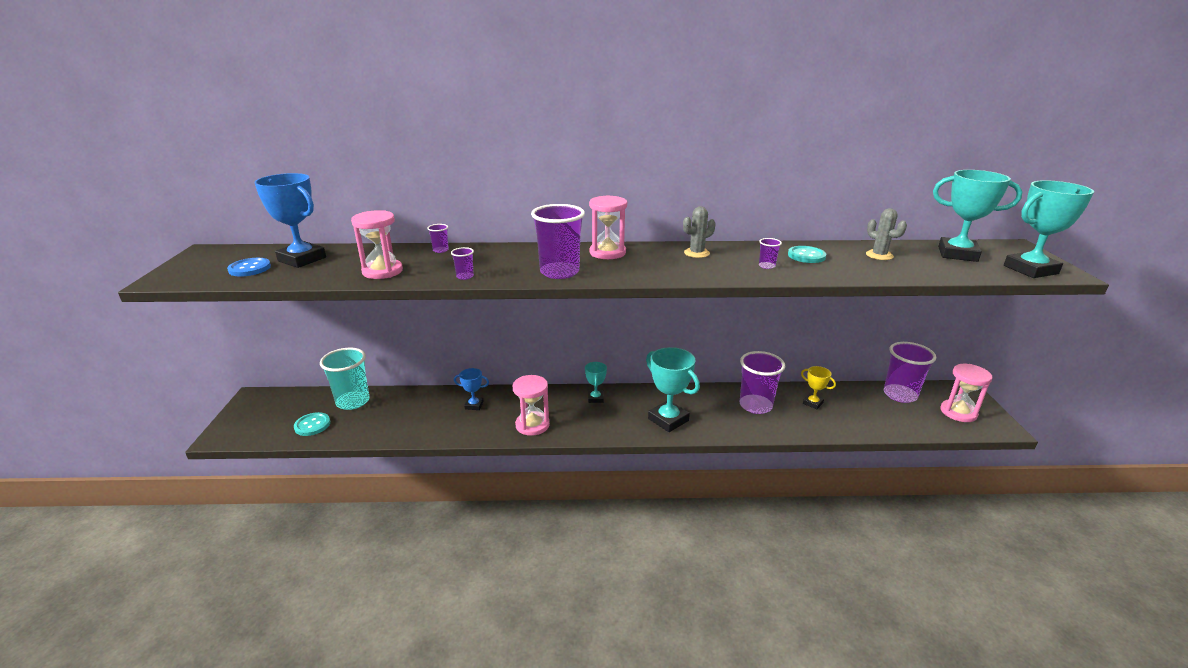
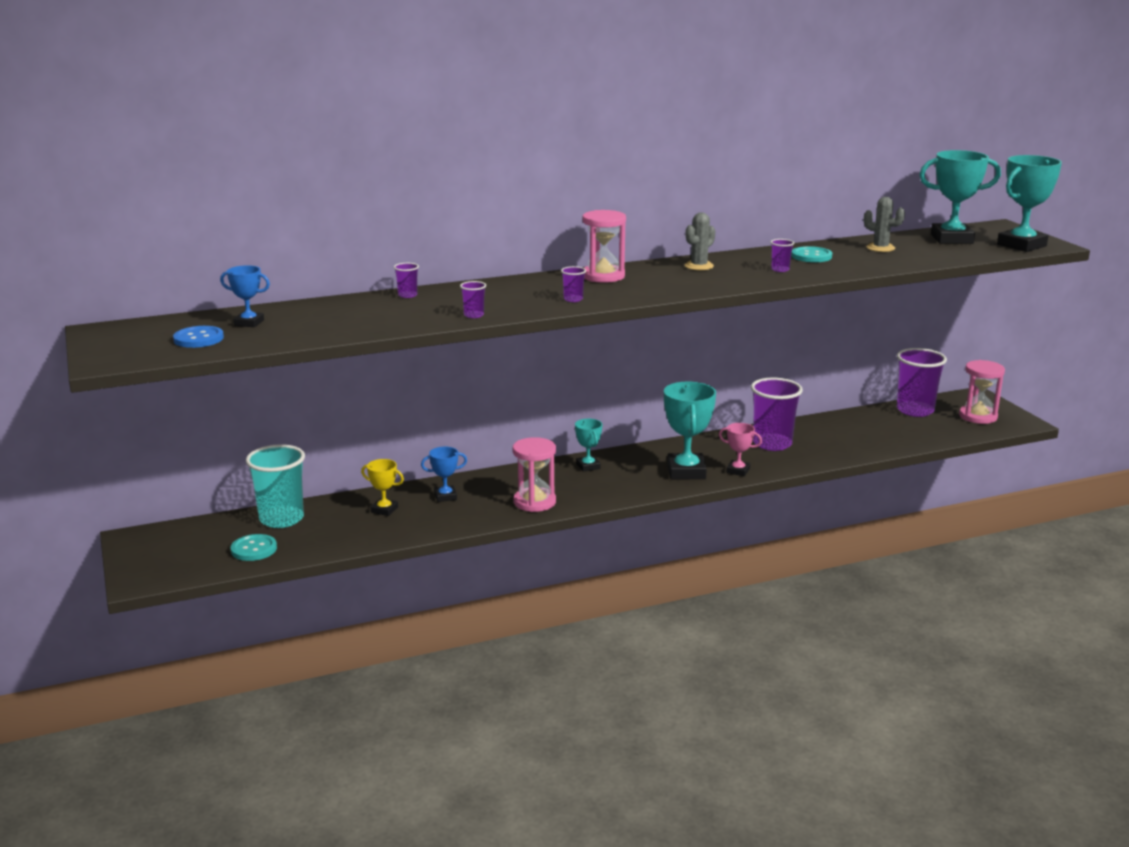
camera: 20 degrees left, 5 degrees down
blue trophy [254,173,326,268] -> blue trophy [220,265,270,327], size x0.54
pink hourglass [351,210,403,279] -> none
purple cup [531,204,585,279] -> purple cup [561,266,586,302], size x0.43
turquoise trophy [646,347,700,432] -> turquoise trophy turned 60 degrees clockwise [664,381,716,479]
yellow trophy [801,366,836,409] -> yellow trophy moved to [361,459,404,516]
none -> pink trophy [719,423,762,476]

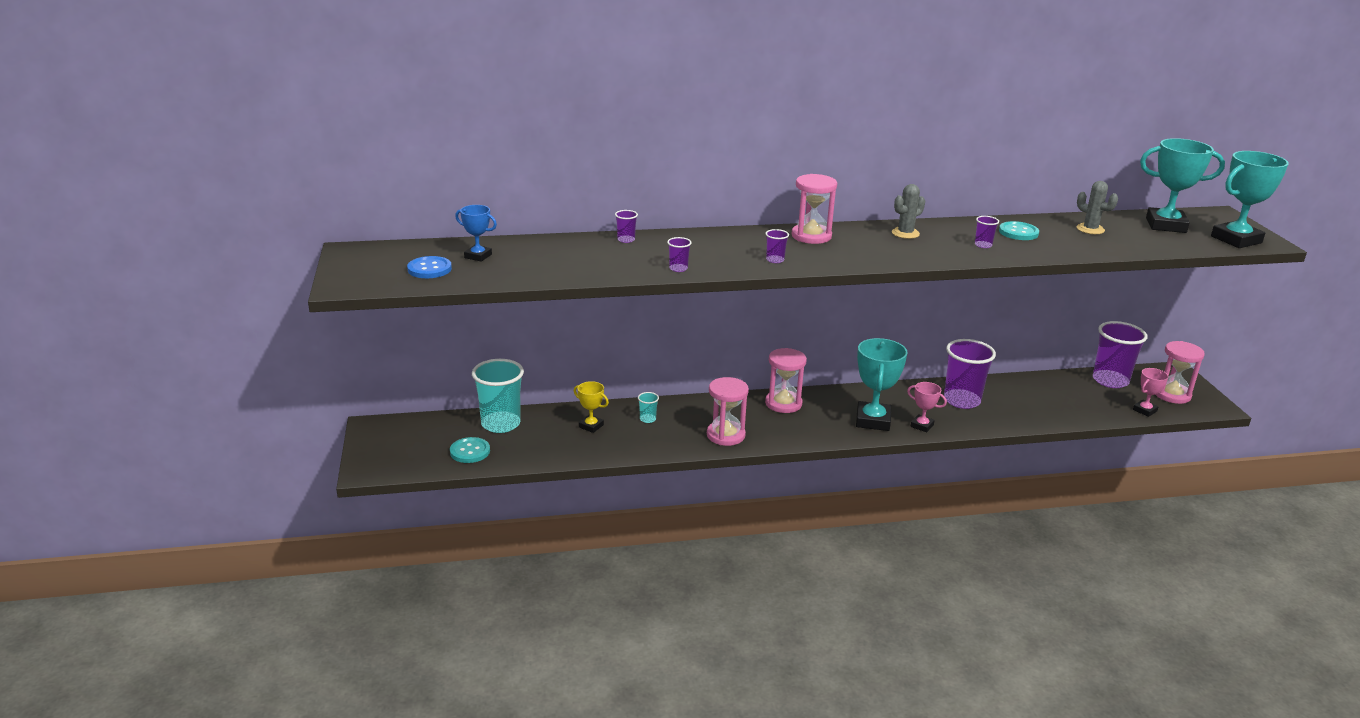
camera: 10 degrees right, 5 degrees up
blue trophy [421,447,467,502] -> turquoise cup [638,392,659,423]
turquoise trophy [575,419,602,472] -> pink hourglass [765,348,807,413]
none -> pink trophy [1133,368,1169,417]

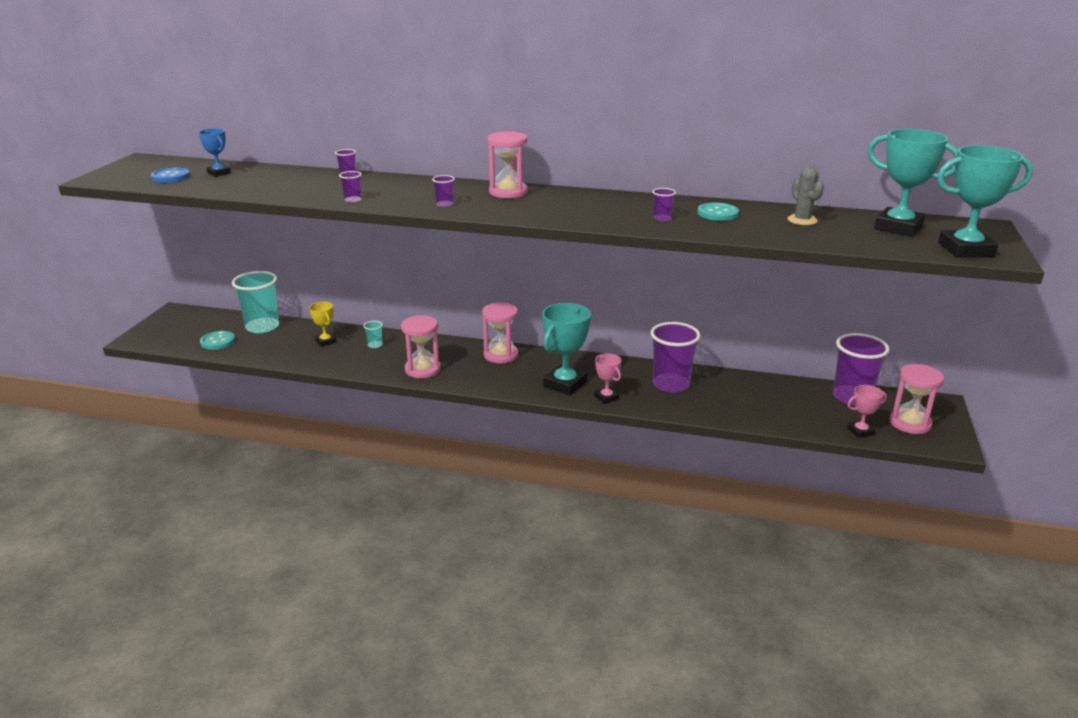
camera: 25 degrees right, 0 degrees up
grey cactus [892,184,925,239] -> none

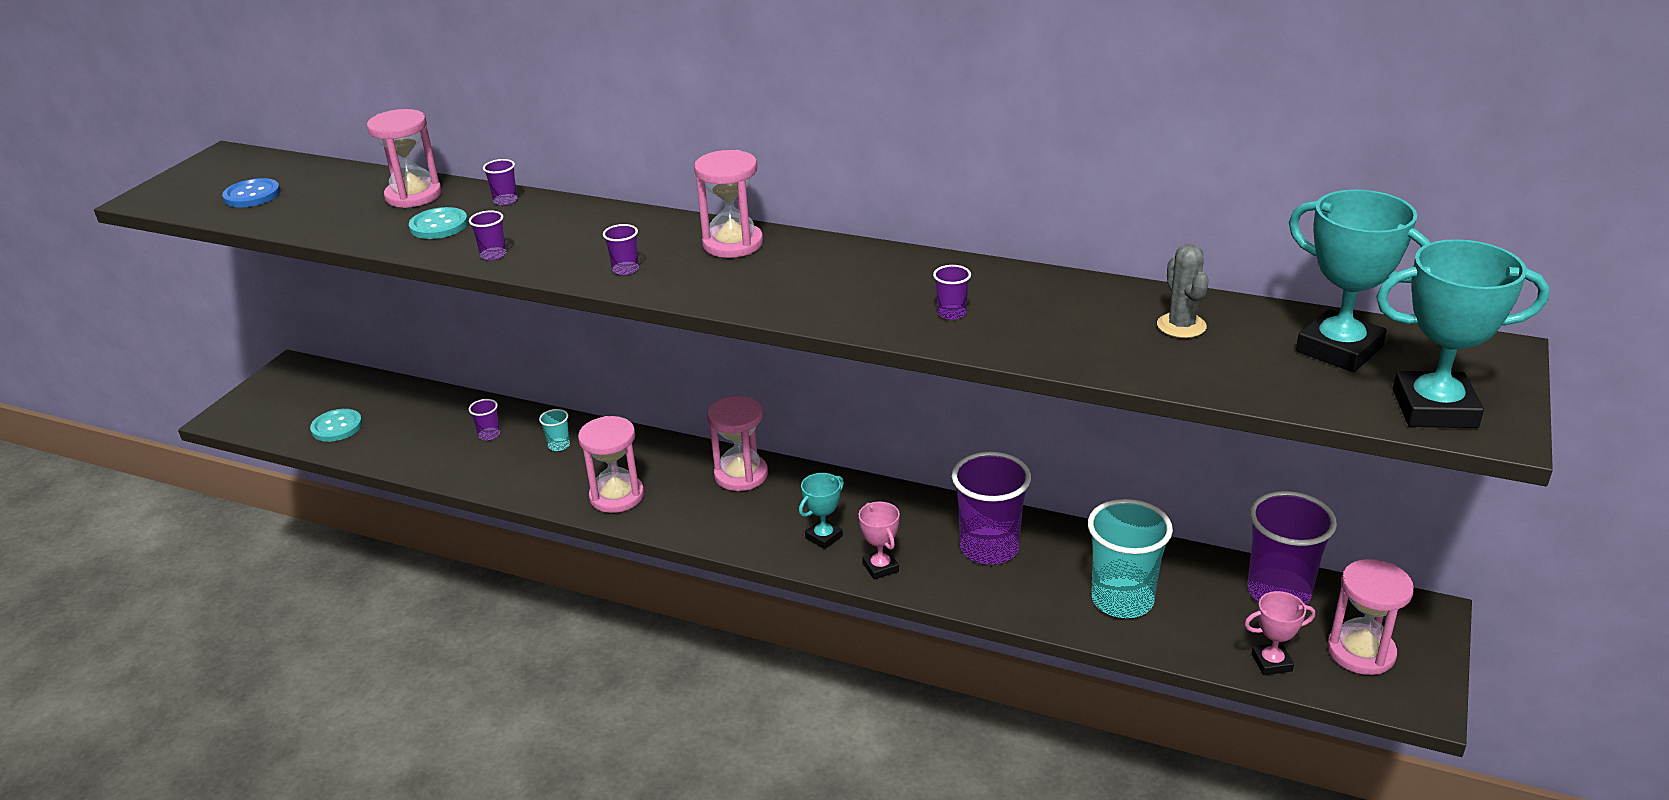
camera: 10 degrees right, 5 degrees up
blue trophy [198,128,231,177] -> none
turquoise cup [232,271,279,334] -> turquoise cup moved to [1088,499,1173,618]
yellow trophy [309,302,336,347] -> purple cup [469,399,500,440]
turquoise trophy [542,303,591,395] -> turquoise trophy [799,473,844,549], size x0.54
turquoise button [697,203,739,221] -> turquoise button moved to [409,207,468,239]
none -> pink hourglass [367,109,442,208]

